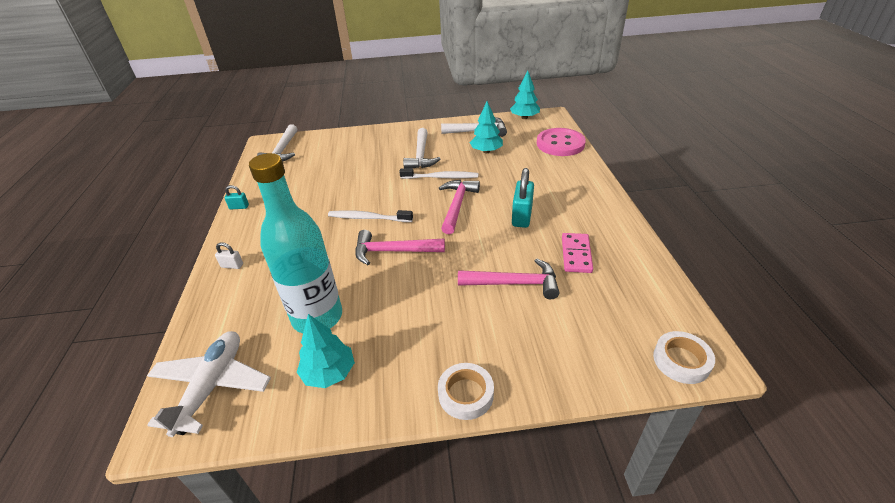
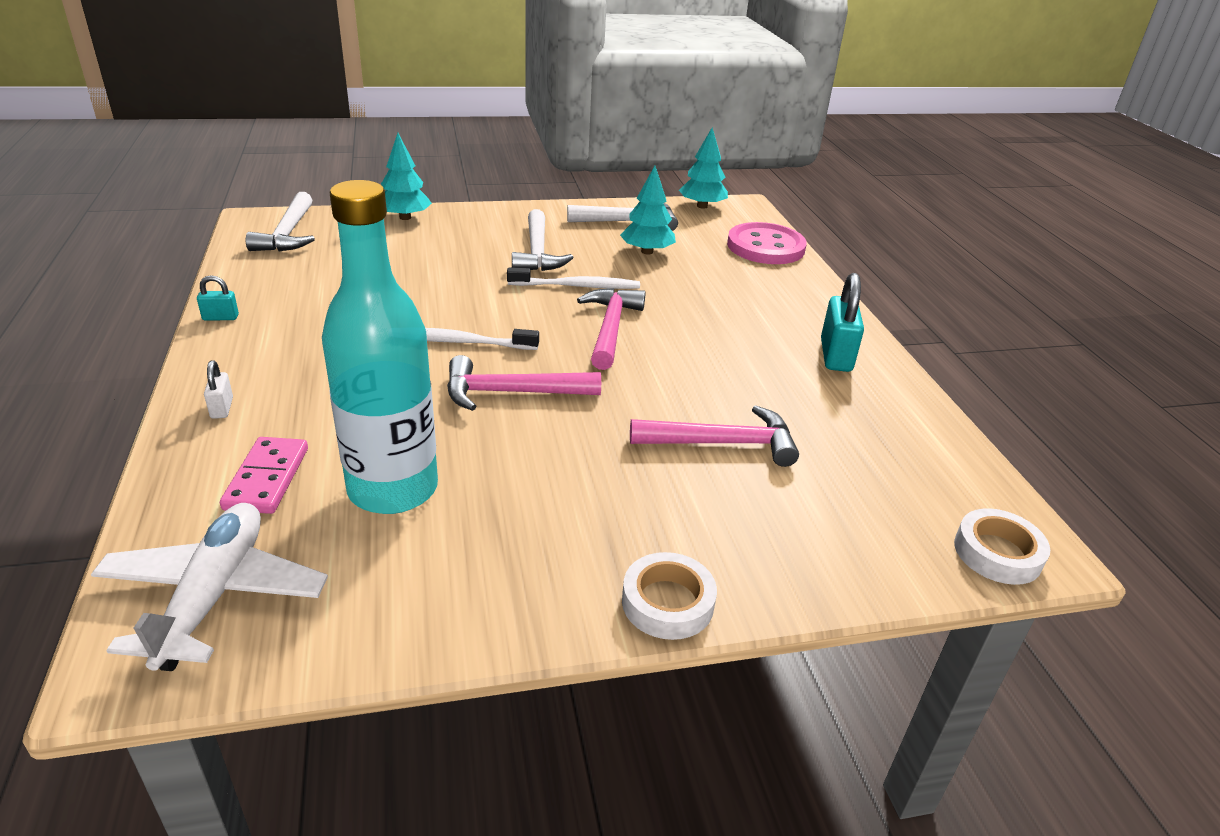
camera: 10 degrees left, 5 degrees down
white padlock [215,242,243,269] -> white padlock turned 75 degrees clockwise [204,360,233,419]
turquoise tree [297,314,355,388] -> turquoise tree moved to [381,133,432,220]
turquoise padlock [512,168,534,228] -> turquoise padlock moved to [821,273,864,372]
pink domino [562,233,593,273] -> pink domino moved to [220,437,308,514]

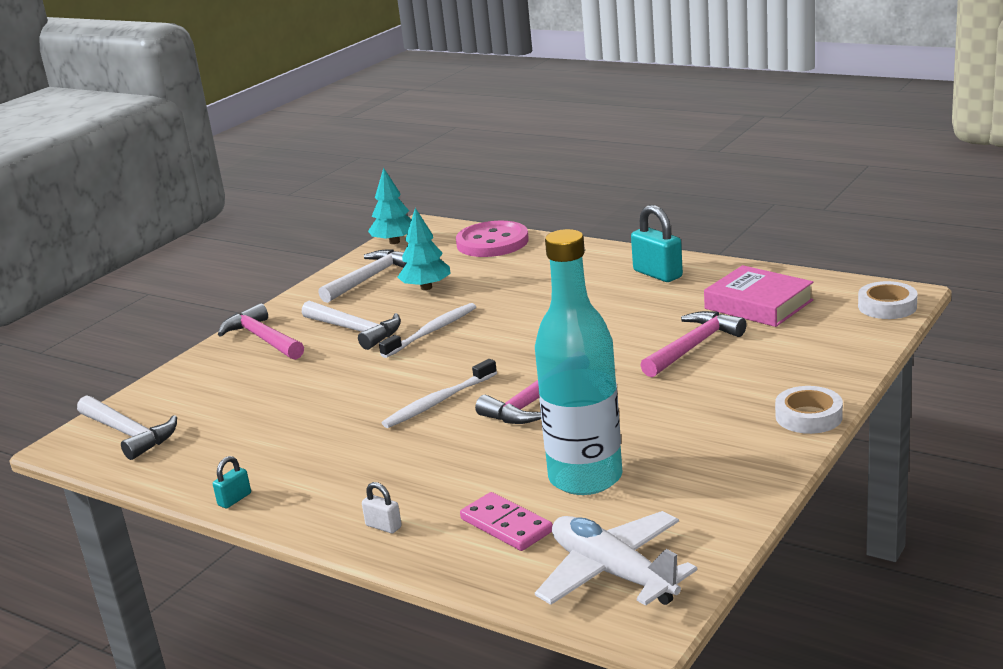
camera: 40 degrees left, 10 degrees down
turquoise tree [381,133,432,220] -> none
pink hammer [577,288,646,370] -> pink hammer moved to [218,303,304,360]
none -> pink book [704,265,813,327]

